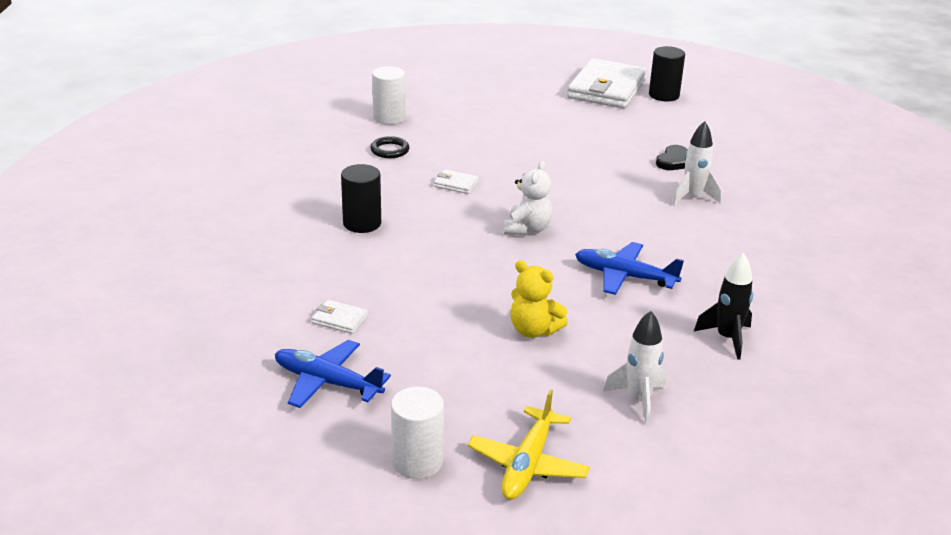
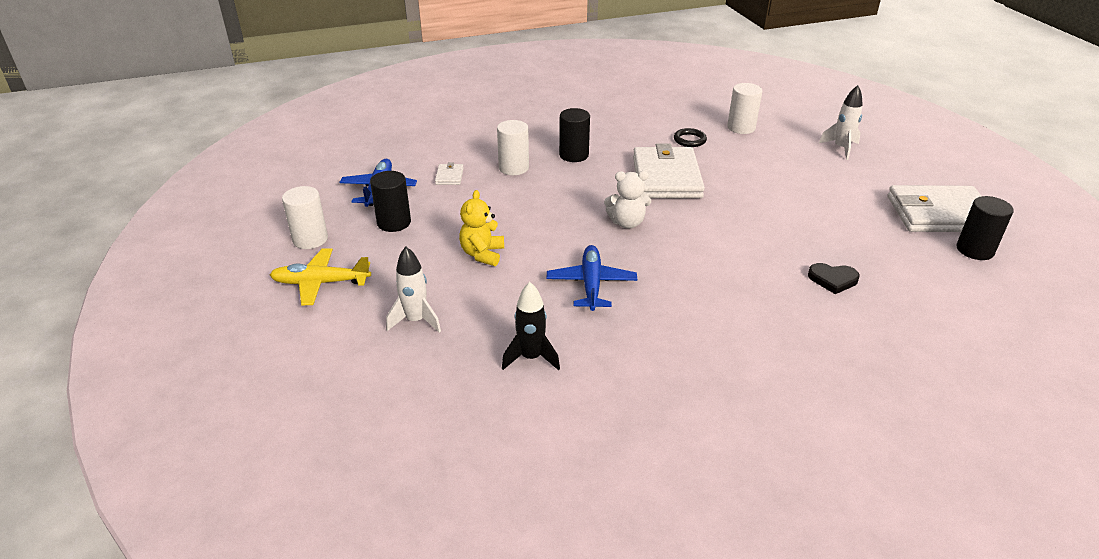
camera: 70 degrees right, 5 degrees up
white wallet [434,169,479,194] -> white wallet [633,143,705,198], size x2.46
white rocket [672,121,721,205] -> white rocket moved to [819,85,863,160]
none -> black cylinder [370,171,411,232]
none -> white cylinder [497,120,529,175]

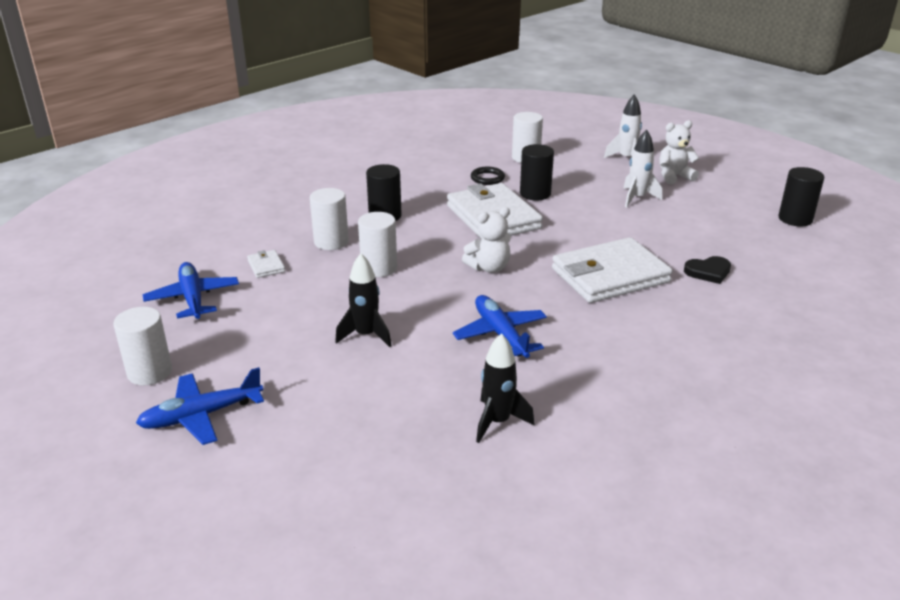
camera: 25 degrees left, 5 degrees down
yellow plane [270,248,371,305] -> blue plane [136,367,264,445]
black cylinder [370,171,411,232] -> black cylinder moved to [520,144,554,201]
white rocket [386,247,441,333] -> white rocket moved to [623,129,662,208]
yellow teddy bear [459,190,504,266] -> black rocket [335,253,392,347]
white wallet [887,185,981,232] -> white wallet moved to [552,237,672,303]
none -> white cylinder [358,212,397,277]
none -> white teddy bear [660,120,699,184]

